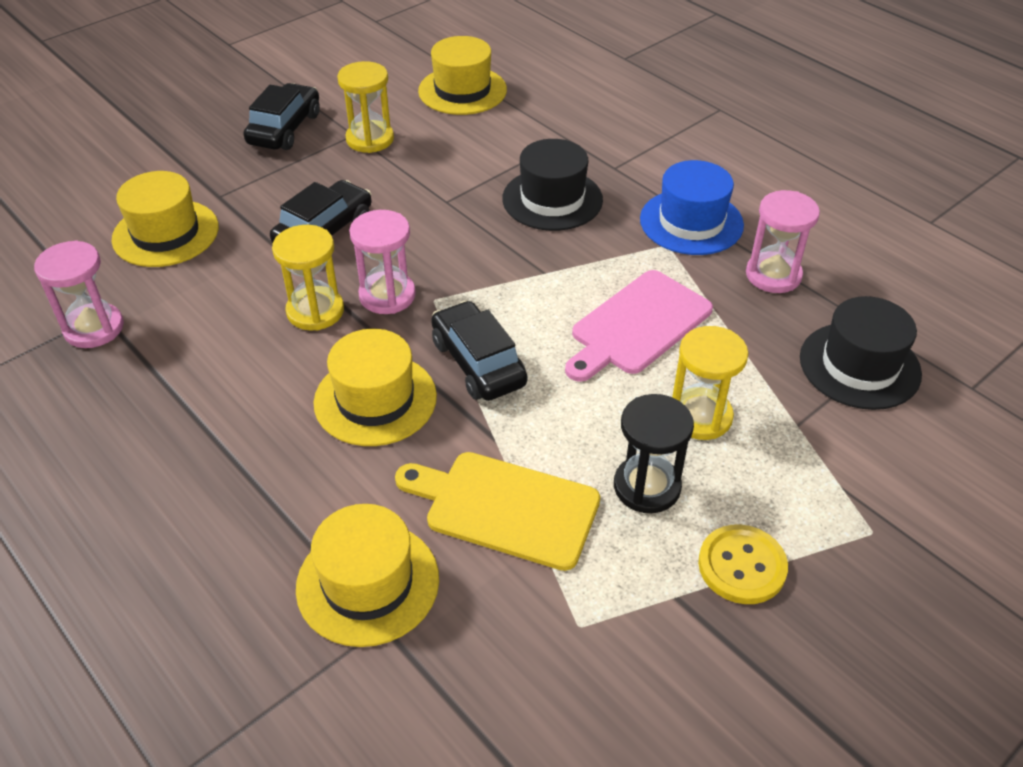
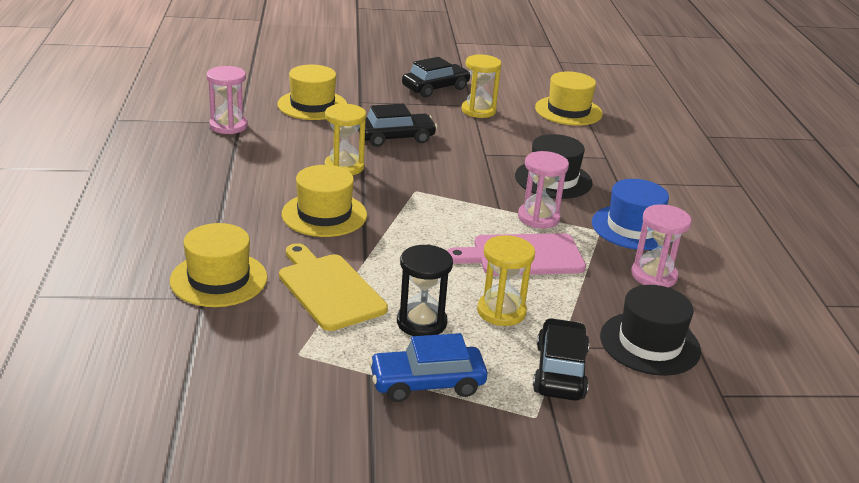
camera: 35 degrees right, 15 degrees down
pink hourglass [349,210,416,314] -> pink hourglass moved to [518,151,569,228]
black car [431,300,528,401] -> black car moved to [533,318,590,401]
yellow button [698,524,788,604] -> blue car [369,333,487,402]

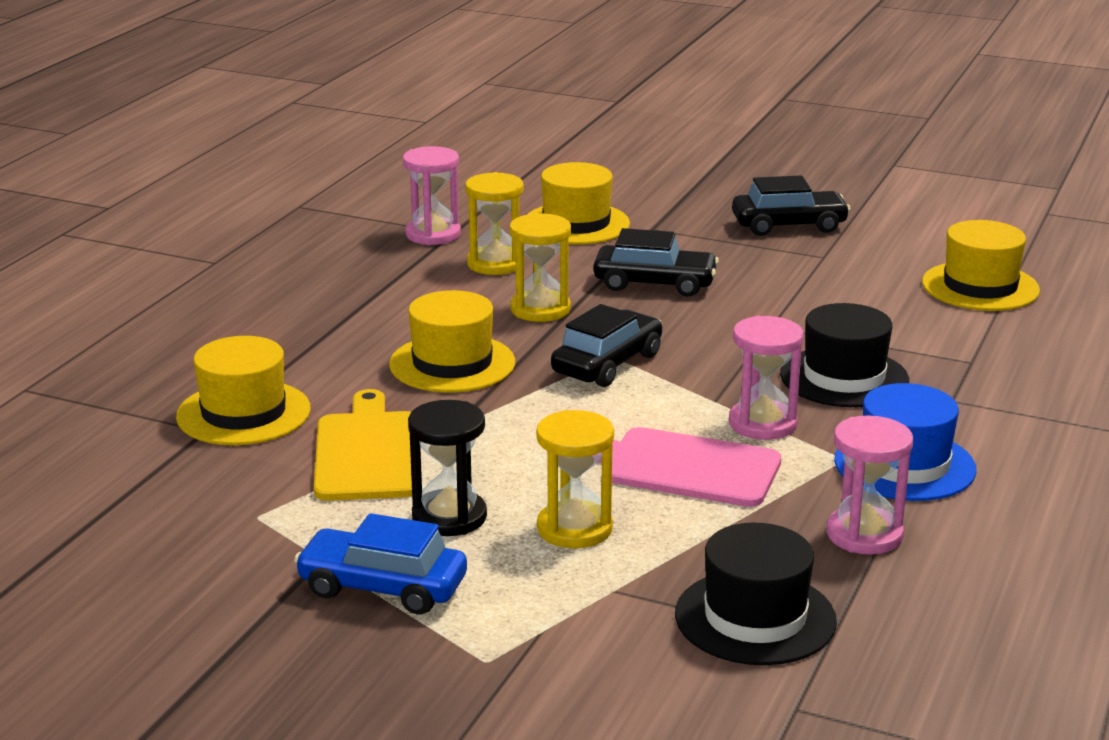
camera: 30 degrees right, 5 degrees down
yellow hourglass [461,54,502,118] -> yellow hourglass moved to [465,172,524,275]
black car [533,318,590,401] -> black car moved to [551,304,662,387]

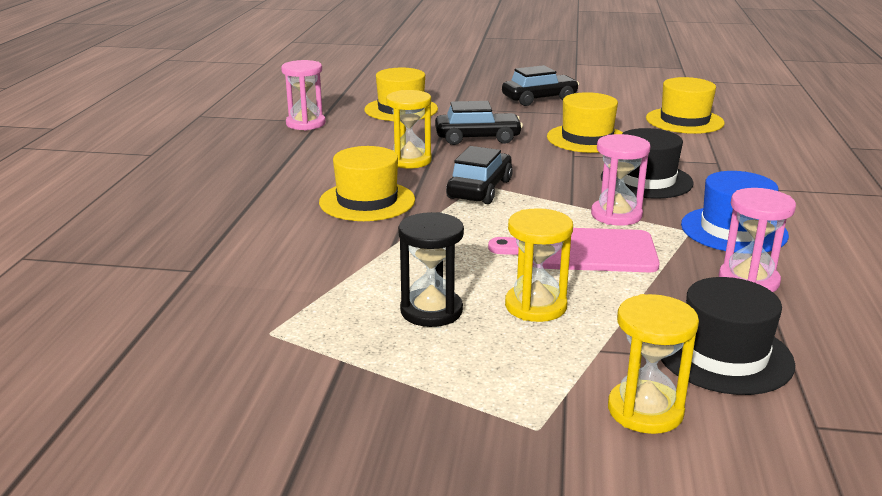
camera: 15 degrees left, 0 degrees up
yellow hat [176,336,311,445] -> yellow hat moved to [547,92,623,153]
blue car [294,513,467,614] -> none
yellow cutting board [314,389,412,501] -> none
yellow hourglass [465,172,524,275] -> yellow hourglass moved to [608,294,699,434]

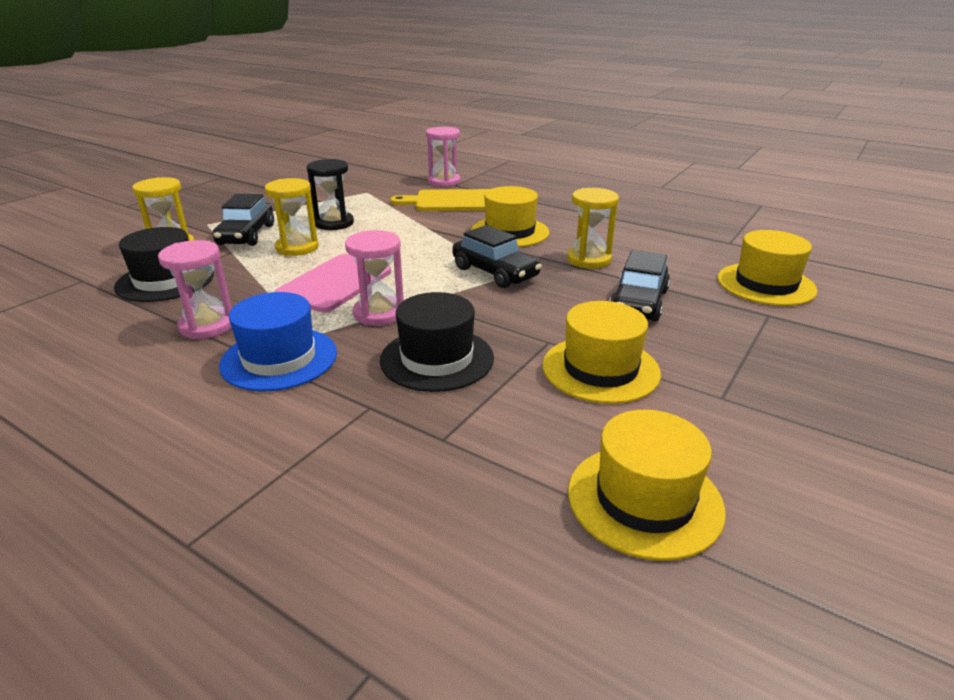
camera: 115 degrees right, 5 degrees up
pink hourglass [281,60,326,130] -> pink hourglass moved to [426,127,461,187]
black car [502,65,579,106] -> black car moved to [213,194,274,246]
none -> yellow cutting board [390,189,490,211]

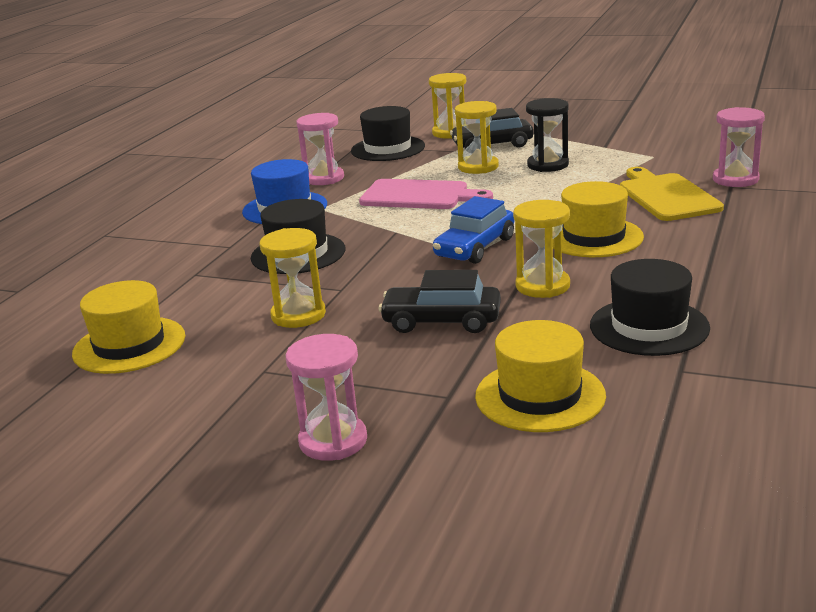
camera: 80 degrees right, 5 degrees down
pink hourglass [345,230,404,326] -> pink hourglass moved to [286,334,367,461]
black car [452,225,542,288] -> blue car [433,196,515,264]
yellow hat [542,301,661,404] -> yellow hourglass [260,228,326,328]
none -> black hat [590,259,710,356]

